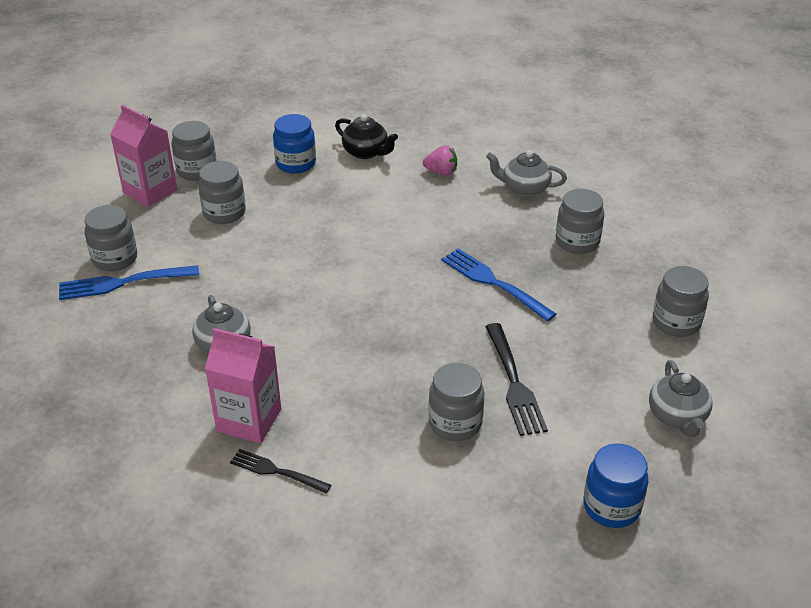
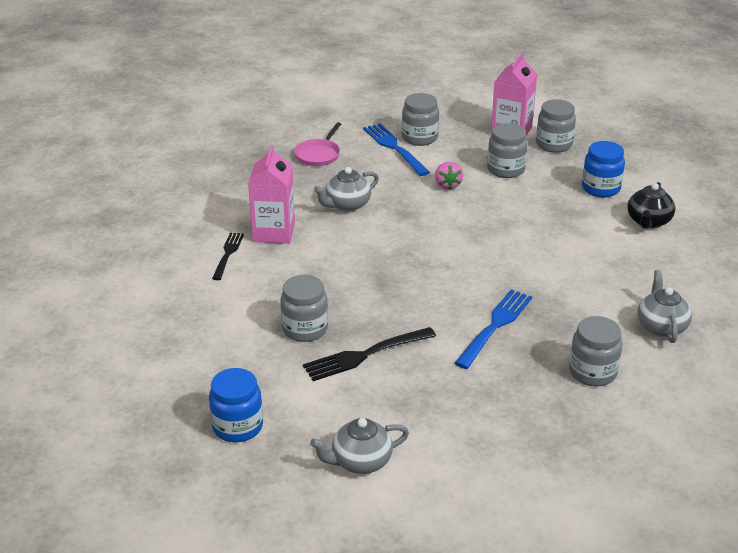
camera: 75 degrees right, 5 degrees down
pink strawberry [423,145,457,176] -> pink strawberry moved to [435,162,463,190]
grey jar [653,266,709,337] -> none
none -> pink pan [294,122,341,166]

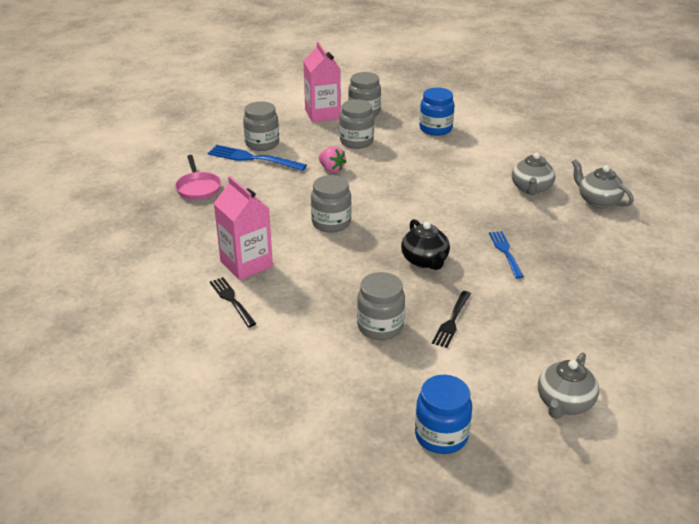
camera: 40 degrees left, 0 degrees up
black fork [303,327,436,381] -> black fork [432,291,471,348], size x0.65
grey teapot [314,167,379,212] -> grey teapot moved to [512,152,555,195]
blue fork [455,289,532,369] -> blue fork [489,231,524,279], size x0.65
grey jar [569,316,622,386] -> grey jar moved to [311,175,351,233]
black teapot [627,182,675,229] -> black teapot moved to [401,219,450,270]

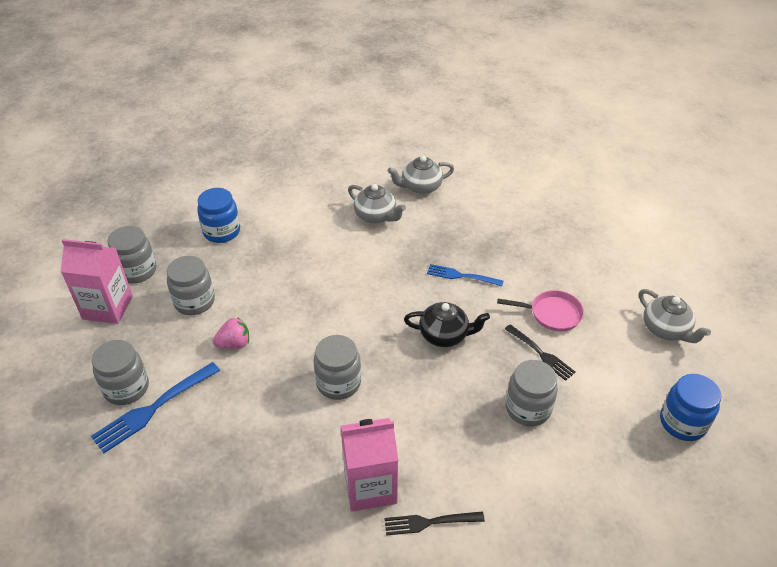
camera: 65 degrees left, 10 degrees up
pink pan [175,155,221,200] -> pink pan moved to [497,290,584,331]

